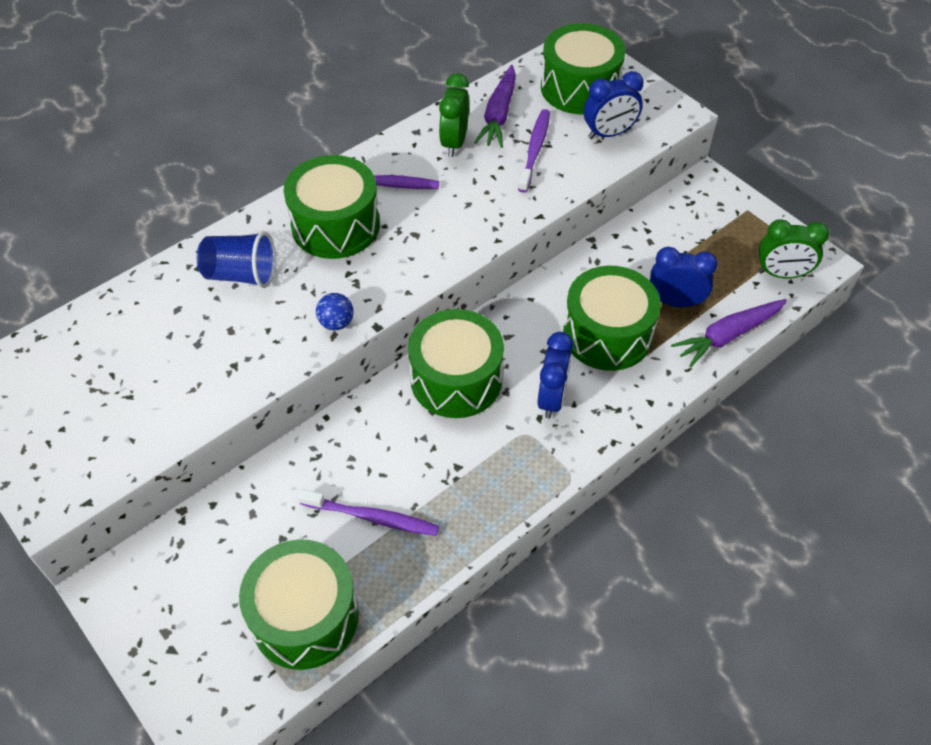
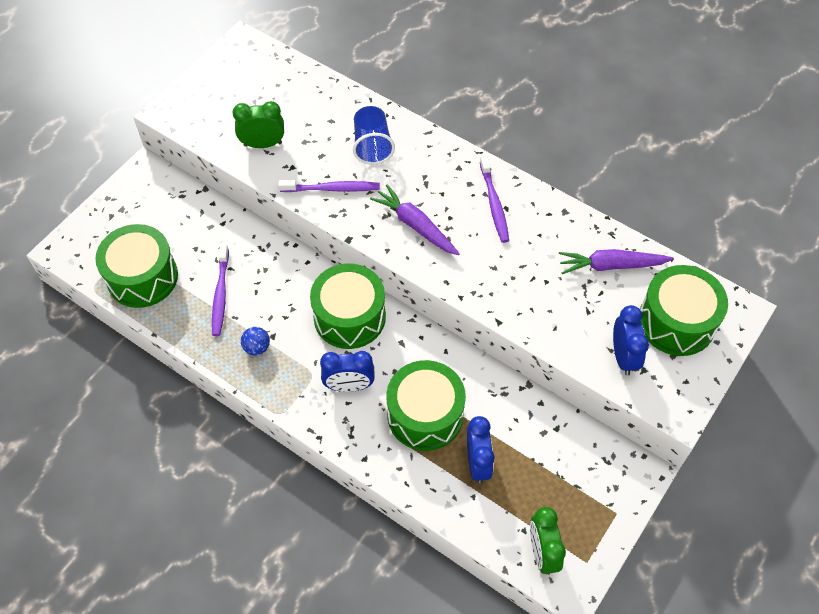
camera: 75 degrees right, 5 degrees up
green drum [284,155,380,259] -> none
blue ball [316,293,353,330] -> blue ball moved to [241,327,270,356]
green clock [439,73,469,157] -> green clock moved to [233,101,284,148]
purple toothbrush [518,109,550,193] -> purple toothbrush moved to [278,180,380,192]
blue clock [584,71,644,139] -> blue clock turned 150 degrees counterclockwise [613,305,649,376]
purple carrot [671,299,787,367] -> purple carrot moved to [370,184,460,255]

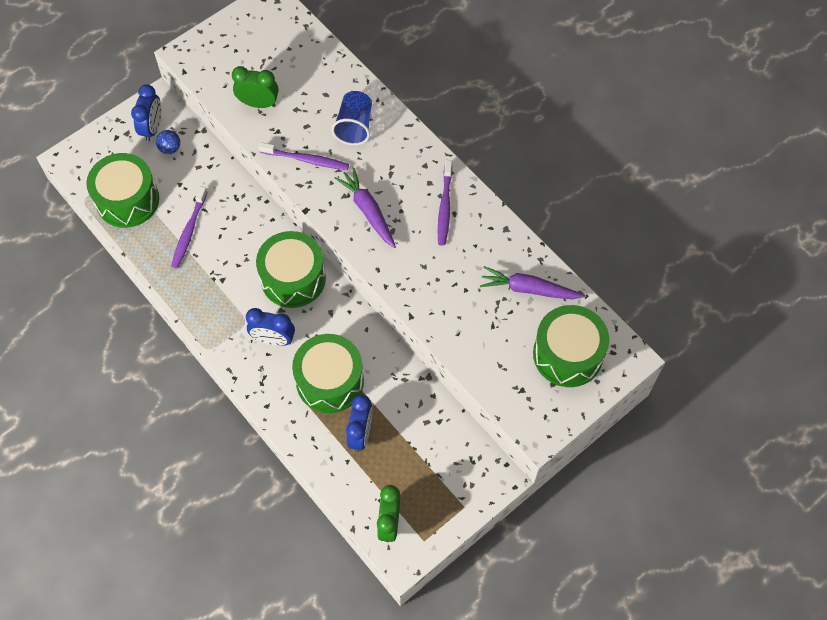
camera: 15 degrees right, 5 degrees up
blue ball [241,327,270,356] -> blue ball moved to [156,130,180,154]
blue clock [613,305,649,376] -> blue clock moved to [131,84,161,142]

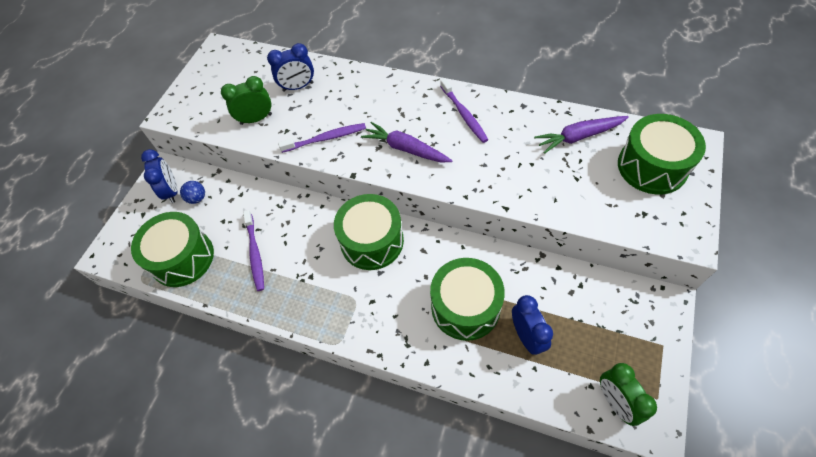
camera: 25 degrees left, 5 degrees down
blue clock [246,308,295,346] -> blue clock moved to [267,43,314,92]
blue cup [331,91,372,145] -> none

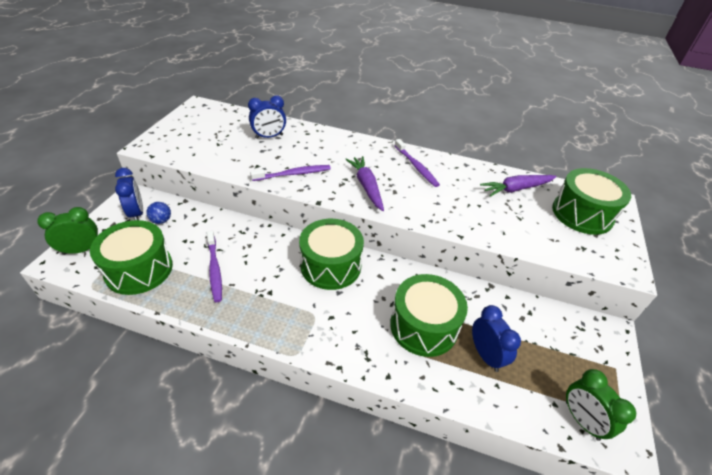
camera: 10 degrees left, 15 degrees down
green clock [221,76,272,125] -> green clock moved to [37,207,98,255]
purple carrot [361,122,453,162] -> purple carrot turned 45 degrees clockwise [345,156,384,211]

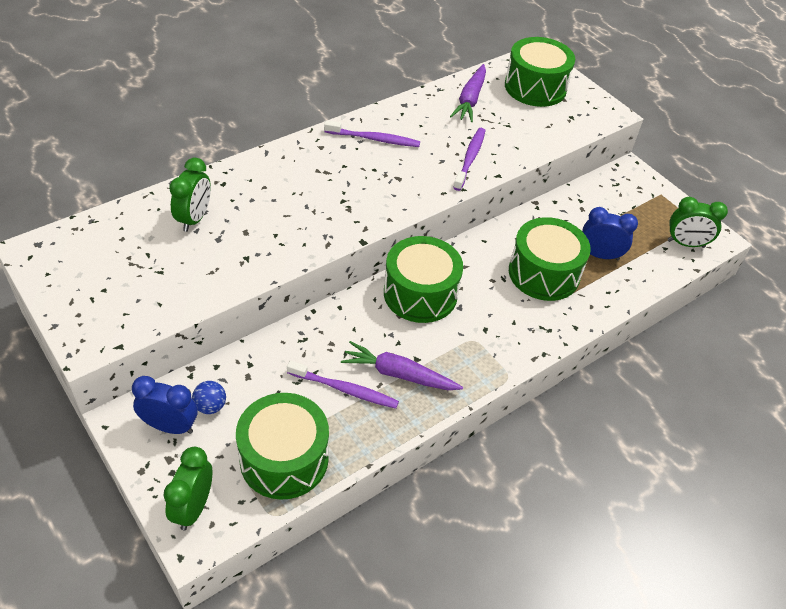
camera: 55 degrees left, 5 degrees up
blue clock [248,95,286,139] -> green clock [169,158,211,232]
purple toothbrush [250,165,331,181] -> purple toothbrush moved to [453,128,486,191]
purple carrot [345,156,384,211] -> purple carrot moved to [341,341,463,390]

